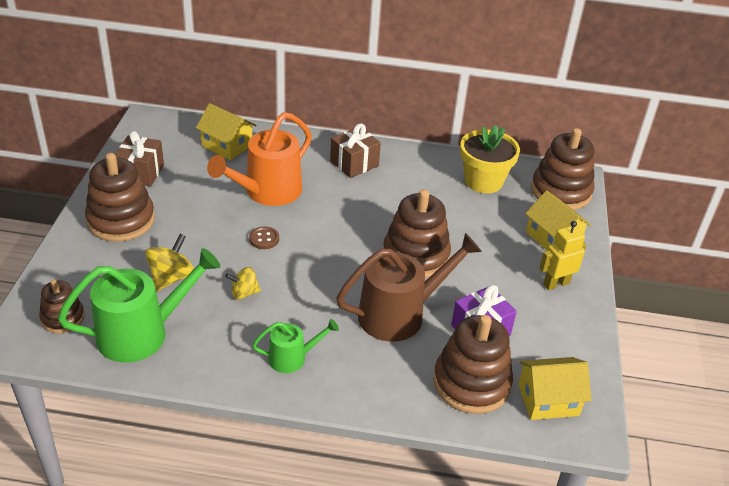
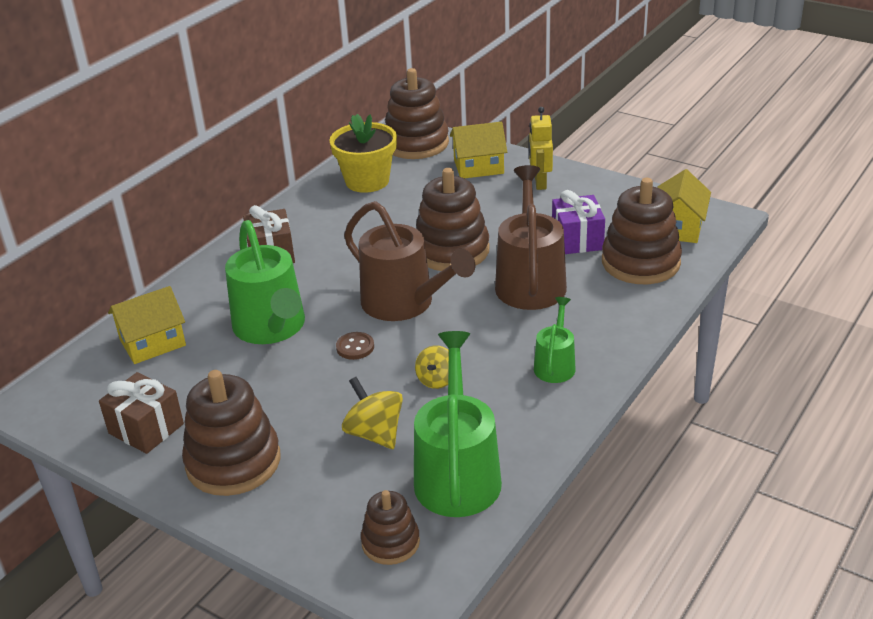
camera: 60 degrees left, 5 degrees down
orange watering can [207,112,312,206] -> green watering can [225,220,305,344]
none -> brown watering can [344,201,475,321]

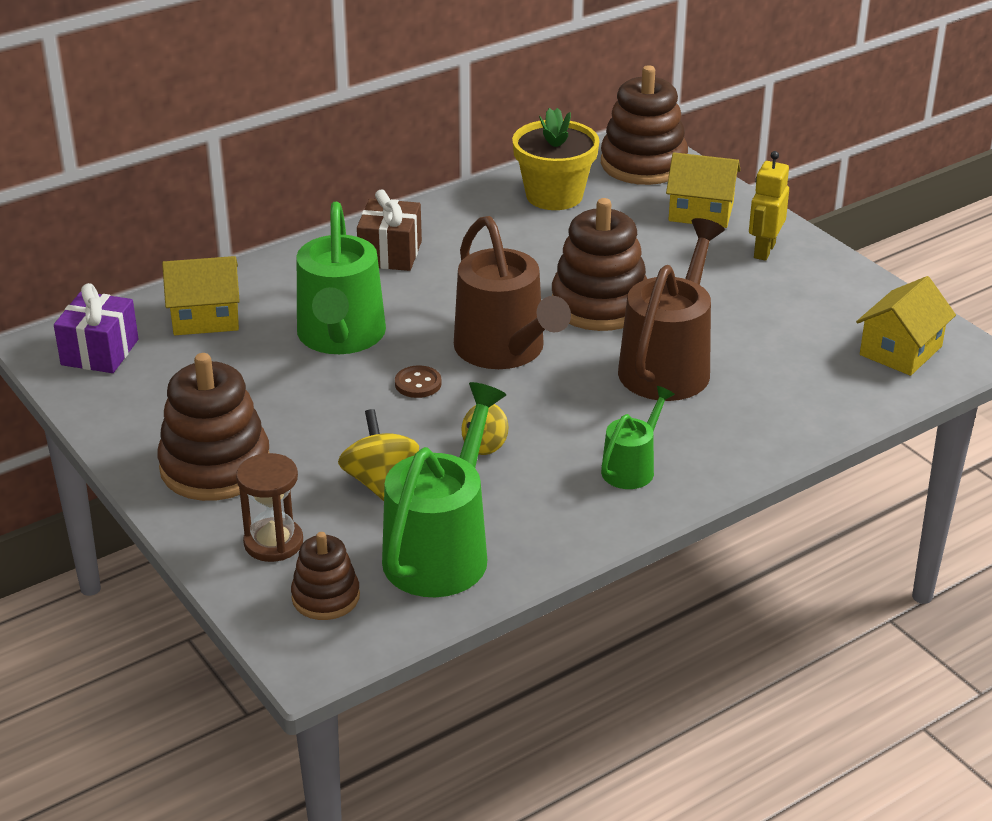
camera: 20 degrees right, 0 degrees up
brown gift [99,372,184,454] -> none
purple gift [552,190,605,254] -> purple gift moved to [54,283,139,373]
brown stacking toy [602,178,682,284] -> none
none -> brown hourglass [236,453,303,562]

